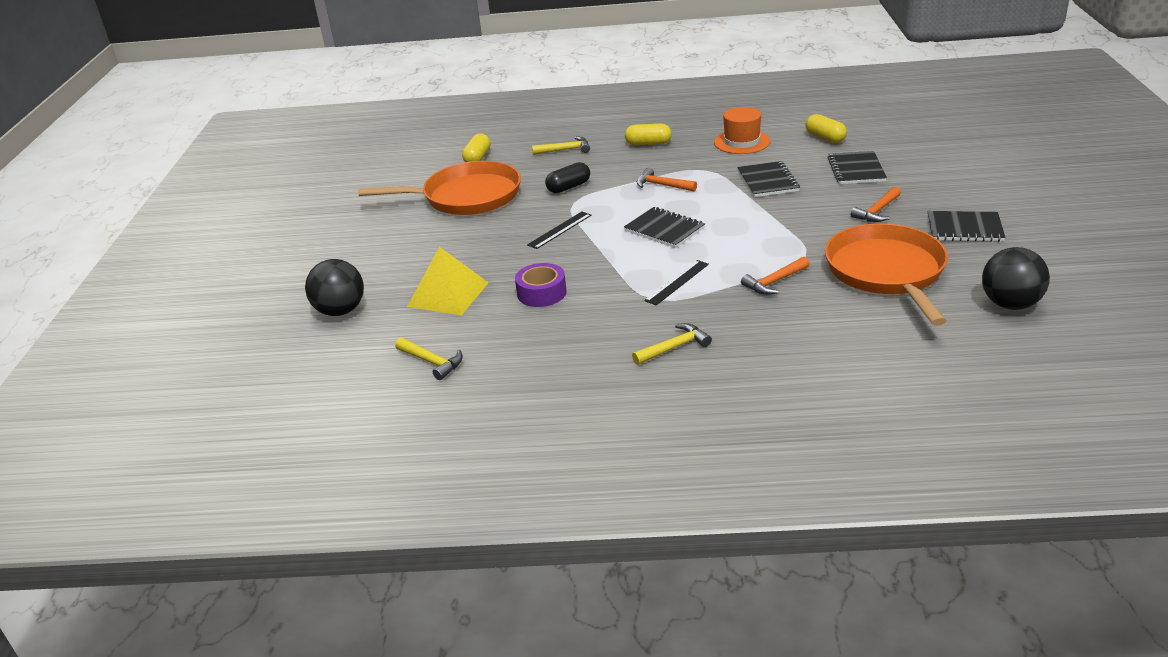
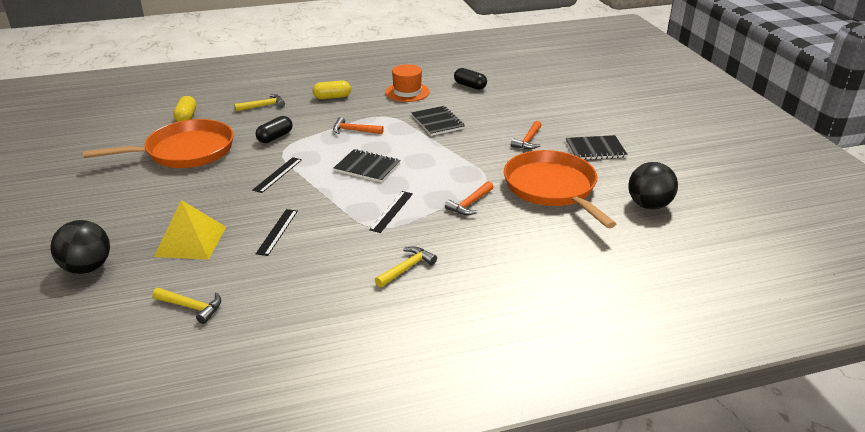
camera: 20 degrees left, 0 degrees up
purple tape [515,263,567,307] -> black ruler [256,209,298,256]
yellow capsule [806,114,847,143] -> black capsule [454,68,487,90]
black notebook [827,151,887,184] -> none

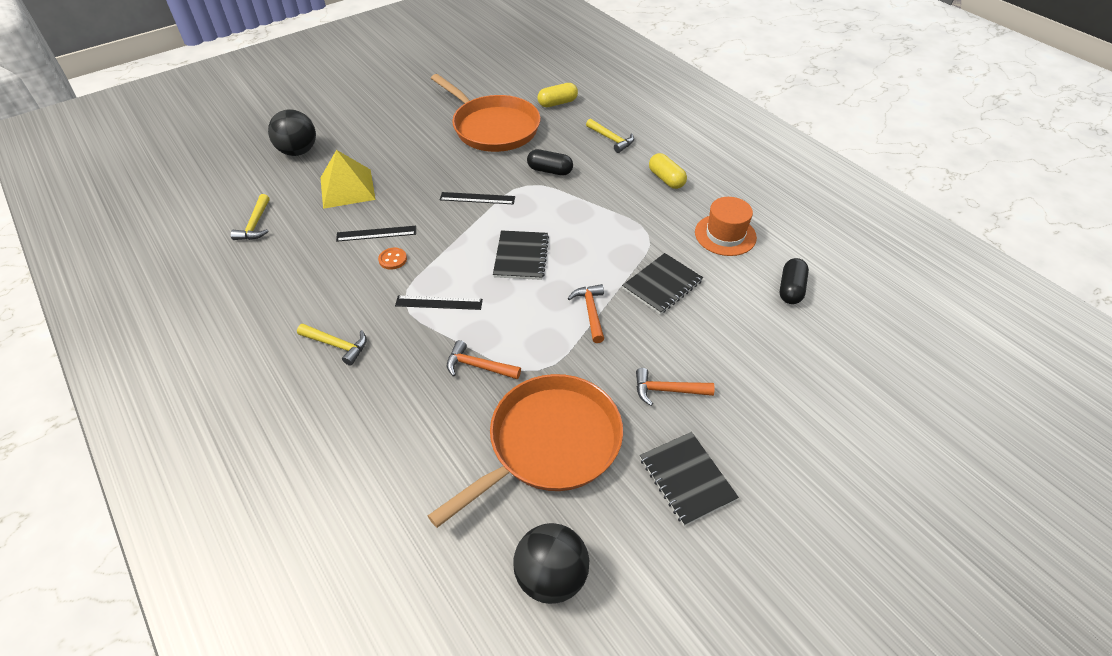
camera: 70 degrees right, 15 degrees up
orange hammer [333,117,384,134] -> orange hammer moved to [567,284,604,343]
none -> orange button [378,248,407,270]

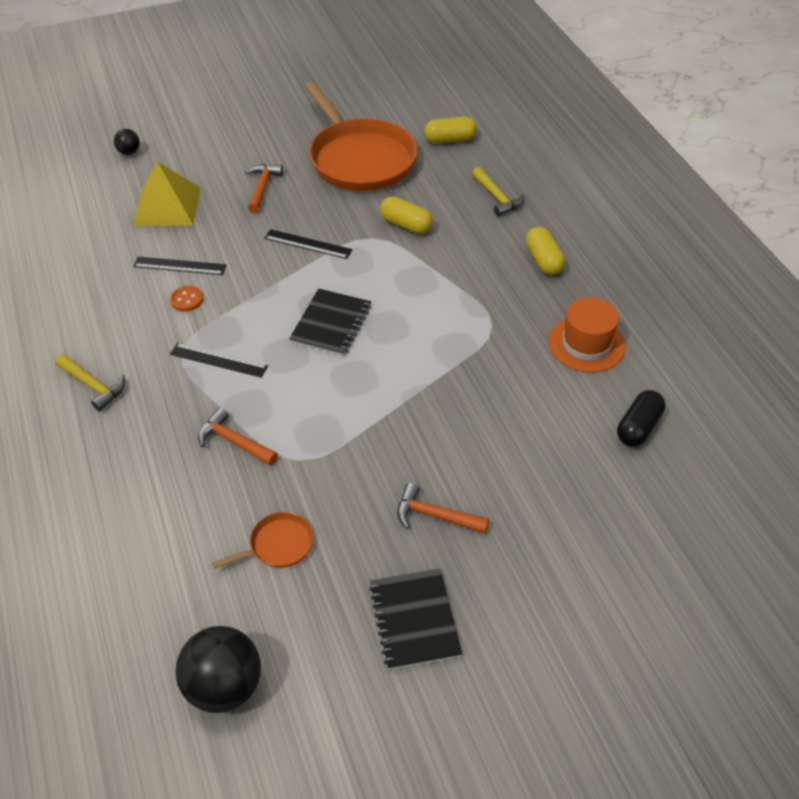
camera: 15 degrees right, 0 degrees up
yellow hammer [231,194,269,240] -> none
black ball [268,109,316,156] -> black ball [114,129,140,155], size x0.49
orange pan [428,374,623,528] -> orange pan [212,512,313,569], size x0.42
black capsule [527,149,573,176] -> yellow capsule [380,196,433,234]
orange hammer [567,284,604,343] -> orange hammer moved to [245,164,283,213]
black notebook [622,253,703,315] -> none

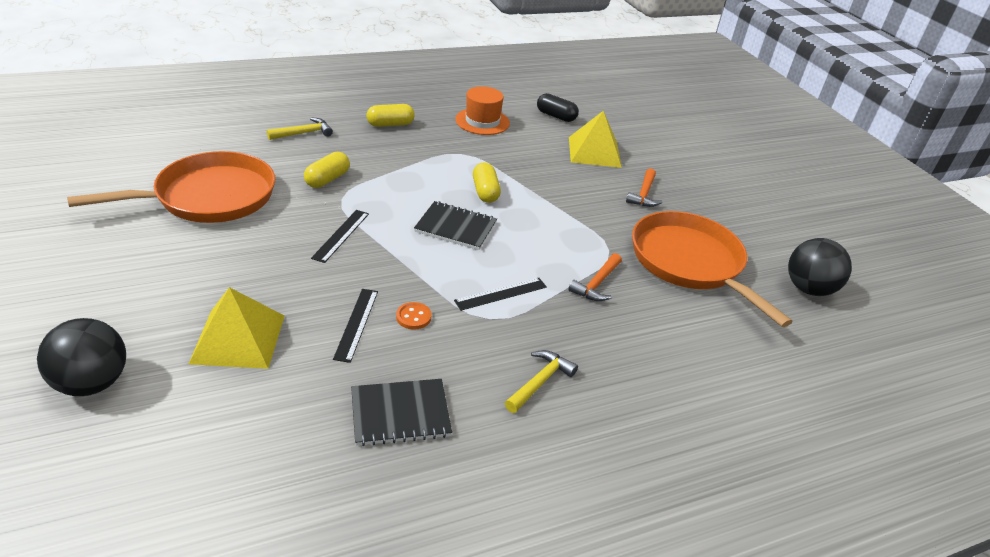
camera: 95 degrees left, 10 degrees down
black ball [114,129,140,155] -> black ball [37,318,126,396], size x2.06
black ruler [170,343,268,378] -> black ruler turned 45 degrees clockwise [454,278,547,311]
orange pan [212,512,313,569] -> orange pan [632,211,793,327], size x2.39
orange hammer [245,164,283,213] -> none
black notebook [369,569,462,670] -> black notebook moved to [351,379,452,446]
yellow capsule [424,117,477,144] -> yellow capsule moved to [473,162,501,203]
none -> yellow pyramid [569,111,622,168]

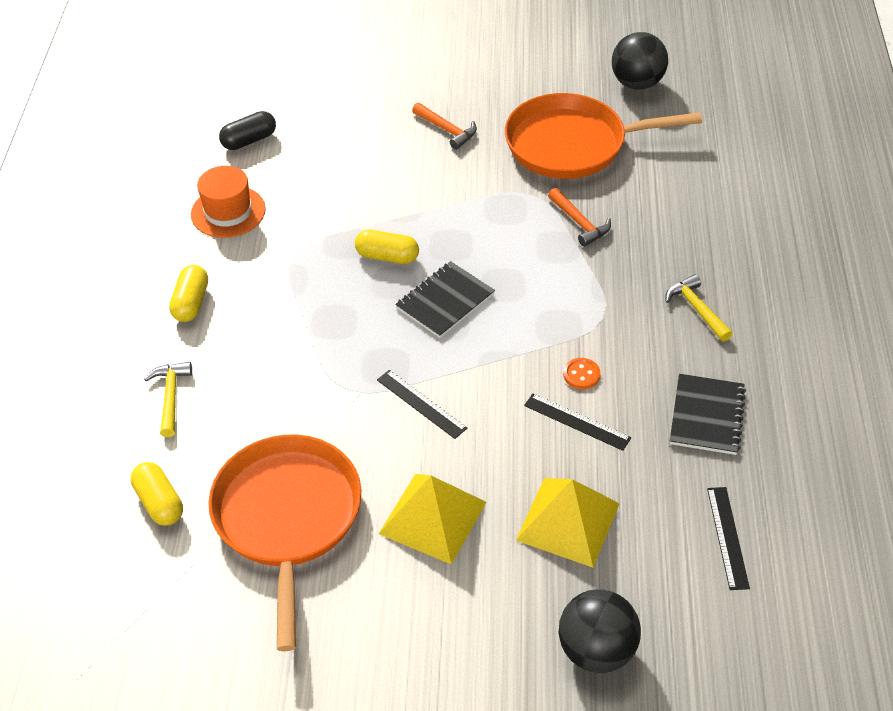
camera: 60 degrees left, 10 degrees up
yellow capsule [304,152,350,188] -> yellow capsule moved to [130,462,183,526]
black ruler [454,278,547,311] -> black ruler moved to [707,487,750,590]
yellow pyramid [569,111,622,168] -> yellow pyramid moved to [379,474,487,564]

